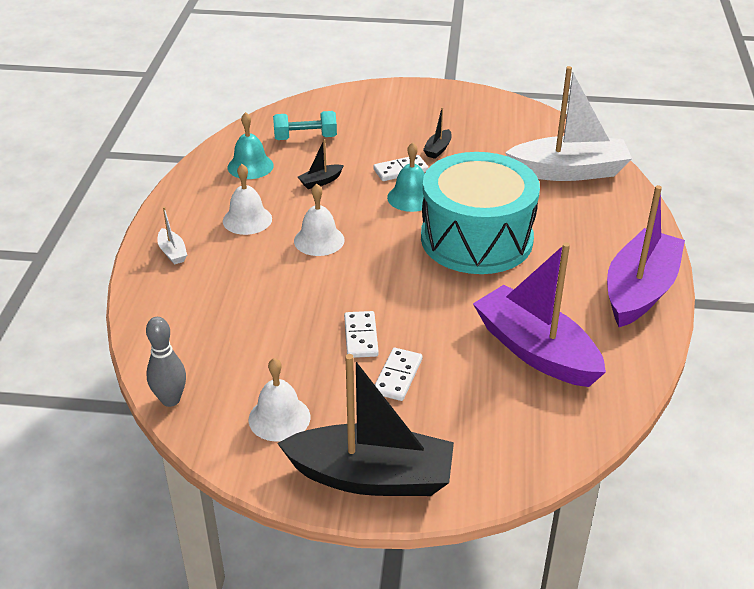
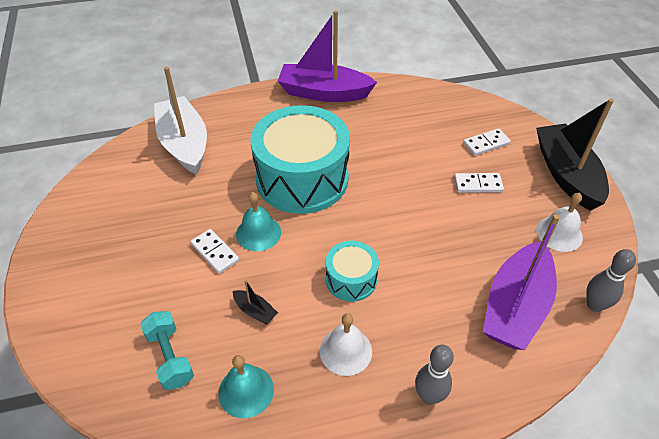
camera: 110 degrees left, 10 degrees up
white boat [157,207,187,265] -> grey bowling pin [415,345,454,405]
white bell [294,184,345,256] -> turquoise drum [326,241,379,302]
white domino [344,311,379,358] -> white domino moved to [463,128,511,156]
black boat [423,107,451,159] -> none
purple boat [473,242,606,387] -> purple boat moved to [483,214,560,350]

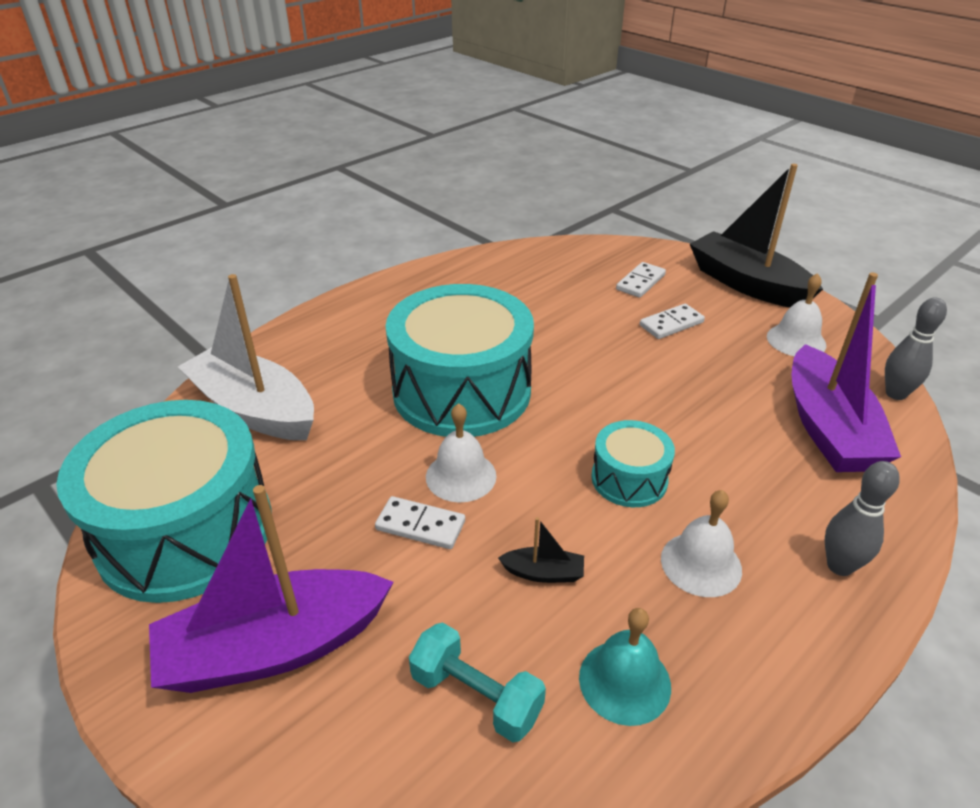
camera: 30 degrees left, 10 degrees down
turquoise bell [236,192,281,251] -> white bell [426,403,497,503]
purple boat [277,10,377,102] -> purple boat moved to [149,485,393,693]
none -> turquoise drum [56,400,272,603]

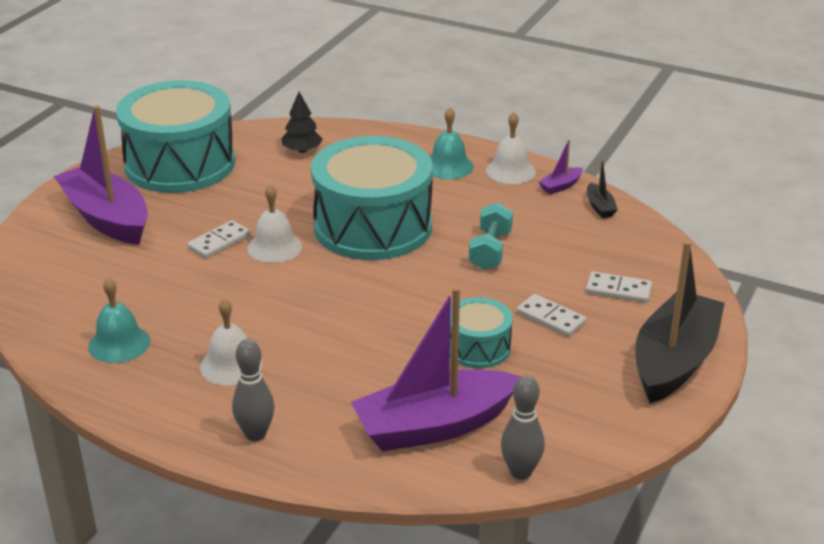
camera: 70 degrees right, 5 degrees down
white boat [178,274,314,440] -> black tree [281,92,323,153]
white domino [375,496,465,549] -> white domino turned 45 degrees clockwise [187,220,251,259]
turquoise dumbbell [409,622,546,742] -> turquoise dumbbell moved to [469,202,513,270]
black boat [498,517,584,583] -> black boat moved to [587,158,618,218]
turquoise drum [591,420,675,507] -> turquoise drum moved to [450,297,512,368]
white bell [767,273,826,356] -> white bell moved to [486,112,536,184]
none -> turquoise bell [431,107,474,179]
none -> purple boat [538,140,583,195]

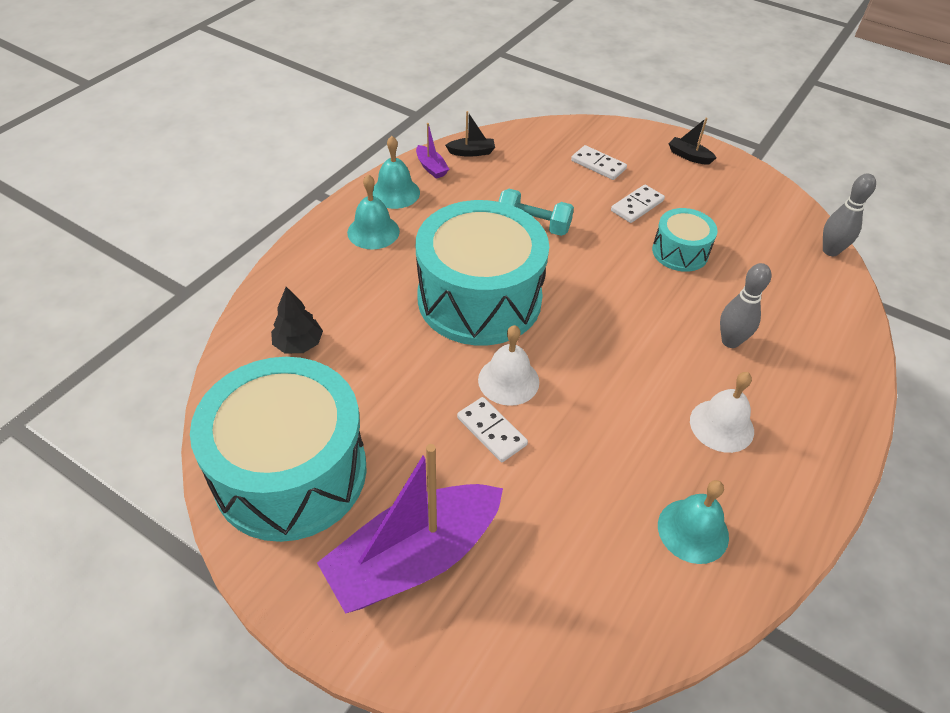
camera: 85 degrees left, 15 degrees up
grey bowling pin [232,339,275,441] -> grey bowling pin moved to [720,263,771,348]
purple boat [351,287,522,452] -> none
white bell [486,112,536,184] -> turquoise bell [373,136,420,209]
white domino [586,272,652,303] -> white domino turned 75 degrees counterclockwise [571,145,627,180]
black boat [635,240,725,403] -> black boat [668,118,716,165], size x0.40

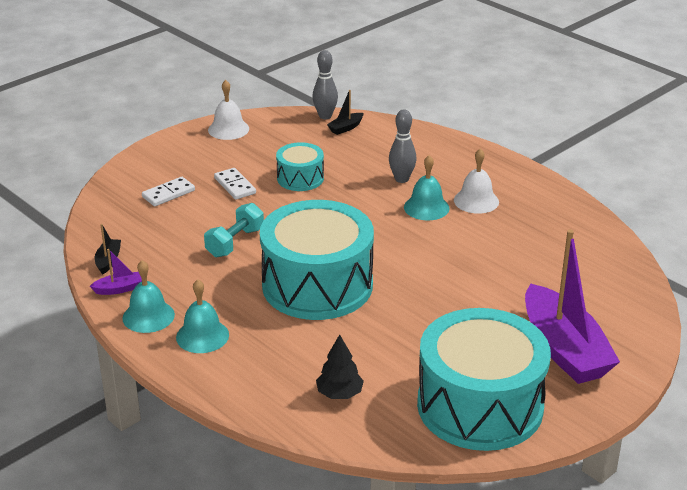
camera: 75 degrees left, 15 degrees down
white domino [457,397,528,462] -> none
white bell [478,325,539,406] -> white bell moved to [208,80,249,140]
turquoise bell [658,480,729,564] -> turquoise bell moved to [404,155,450,220]
black boat [668,118,716,165] -> black boat moved to [327,90,363,135]

